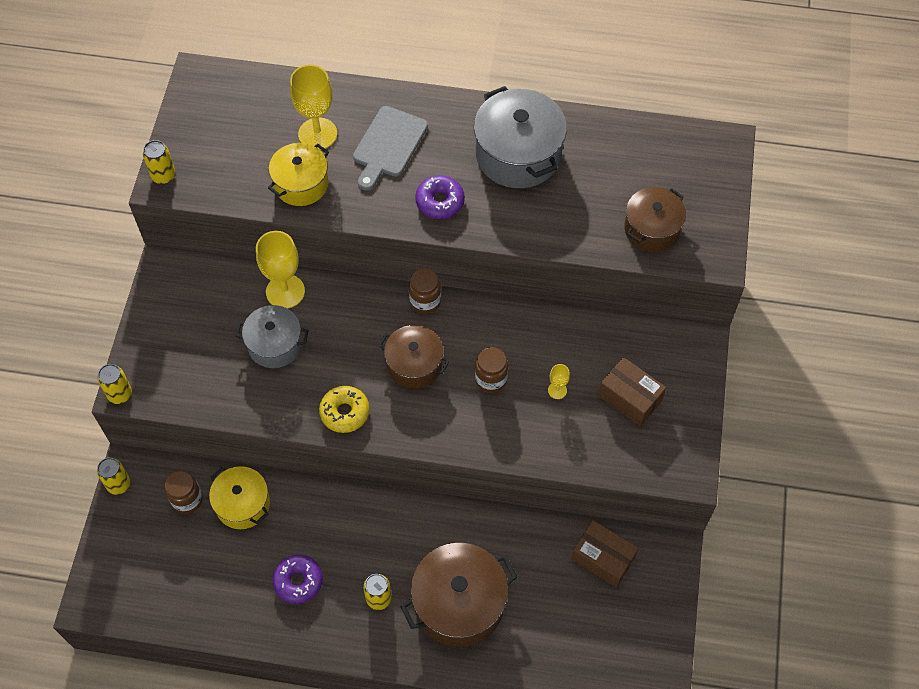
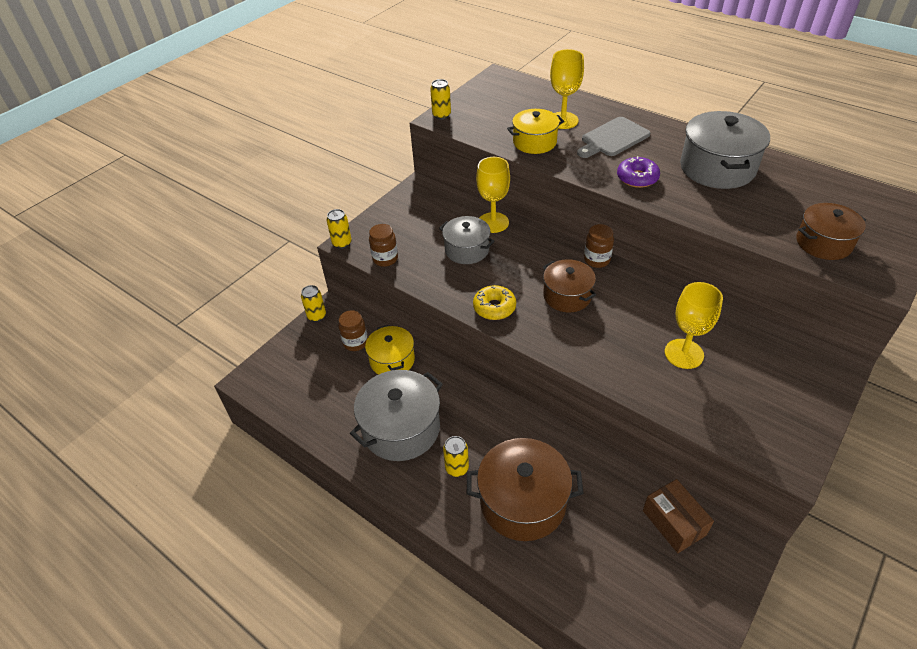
camera: 30 degrees right, 15 degrees down
purple donut [272,555,323,604] -> grey pot [350,370,443,461]
brown jar [475,347,508,393] -> brown jar moved to [369,224,398,267]
yellow goblet [548,364,570,399] -> yellow goblet [665,282,723,369], size x2.12
brown box [598,357,666,426] -> none

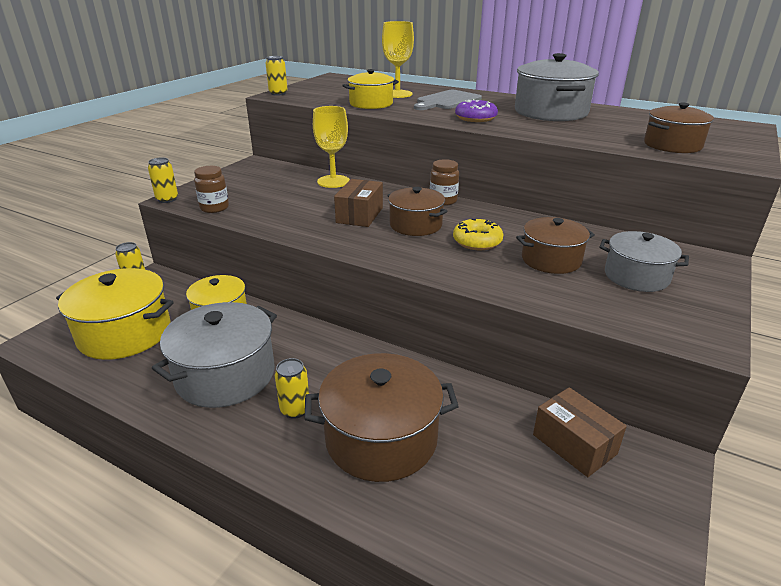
camera: 10 degrees left, 15 degrees down
brown jar [338,310,368,351] -> none
grey pot [439,216,495,264] -> grey pot moved to [599,231,689,292]
yellow donut [473,285,516,320] -> yellow donut moved to [453,219,503,250]
yellow goblet [665,282,723,369] -> brown pot [516,217,595,274]
none -> yellow pot [56,268,173,360]
none -> brown box [334,179,383,227]

